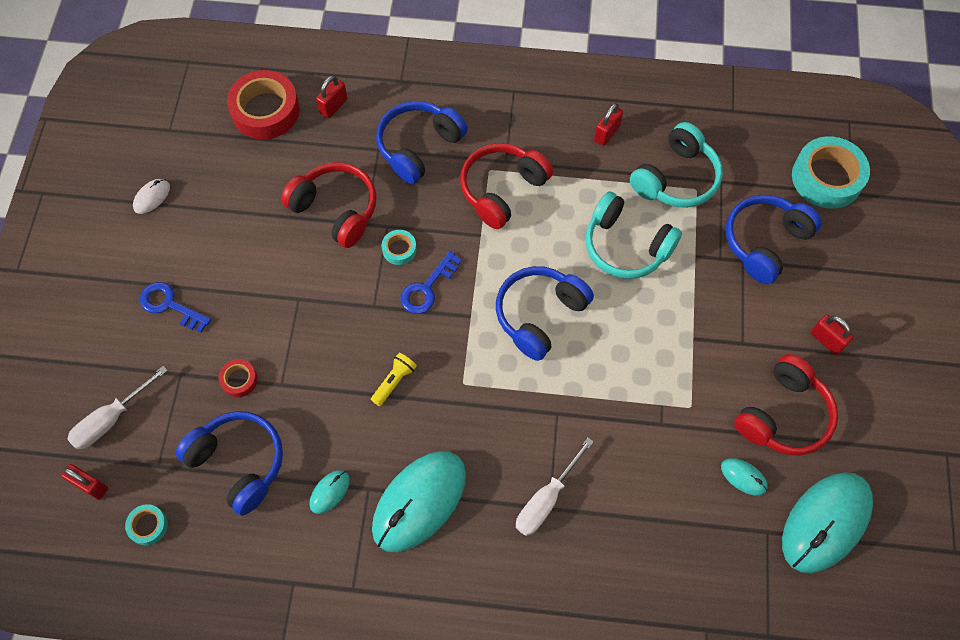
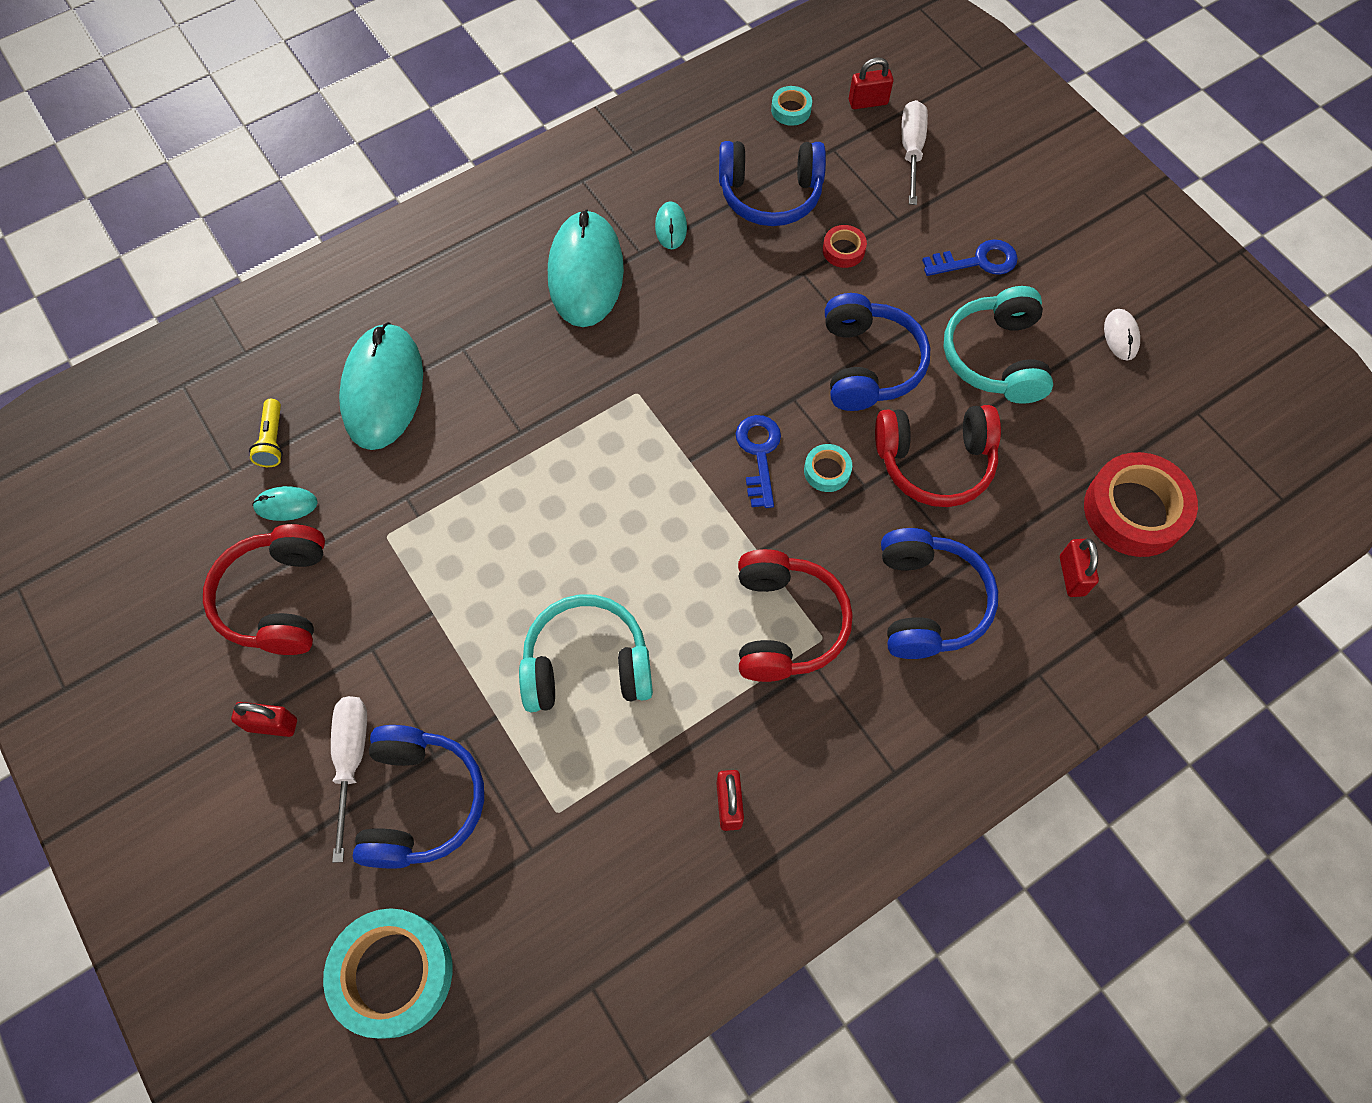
camera: 140 degrees right, 0 degrees up
yellow flashlight [371,353,417,406] -> yellow flashlight moved to [249,399,283,467]
blue headphones [496,266,594,361] -> blue headphones moved to [825,293,930,411]
white screwdriver [516,438,594,536] -> white screwdriver moved to [331,696,367,863]
turquoise headphones [630,122,723,208] -> turquoise headphones moved to [944,286,1053,404]
turquoise mouse [782,472,873,573] -> turquoise mouse moved to [339,322,423,450]

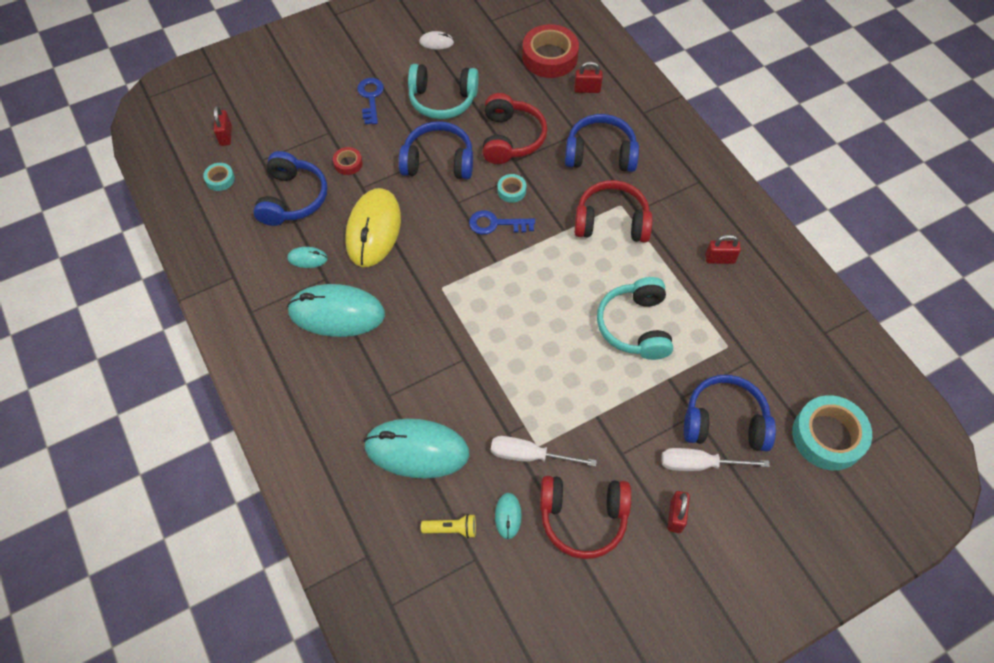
camera: 85 degrees left, 5 degrees down
white screwdriver [901,100,928,205] -> white screwdriver moved to [491,436,597,467]
none -> yellow mouse [345,188,401,267]

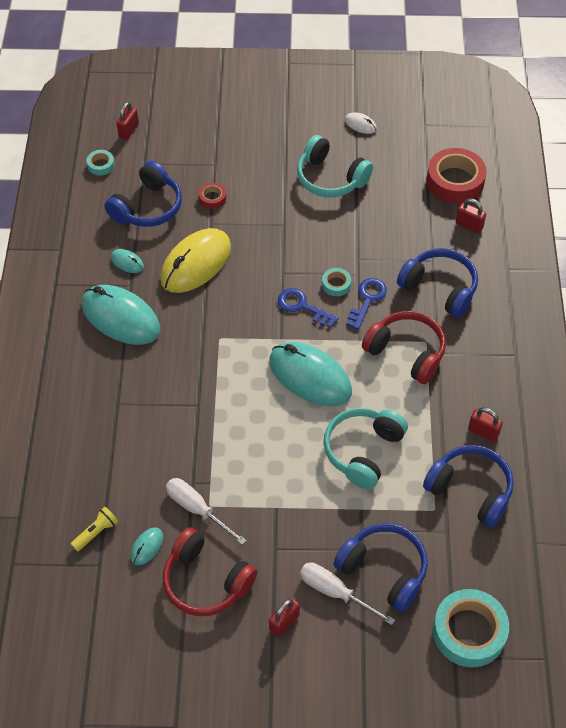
camera: 30 degrees right, 5 degrees down
blue key [357,78,384,124] -> blue key moved to [346,278,387,330]
turquoise mouse [364,419,470,478] -> turquoise mouse moved to [269,342,352,406]
blue headphones [399,121,473,179] -> blue headphones moved to [423,445,514,528]
yellow flashlight [421,514,476,538] -> yellow flashlight turned 75 degrees counterclockwise [71,507,118,552]
red headphones [483,93,547,164] -> none

